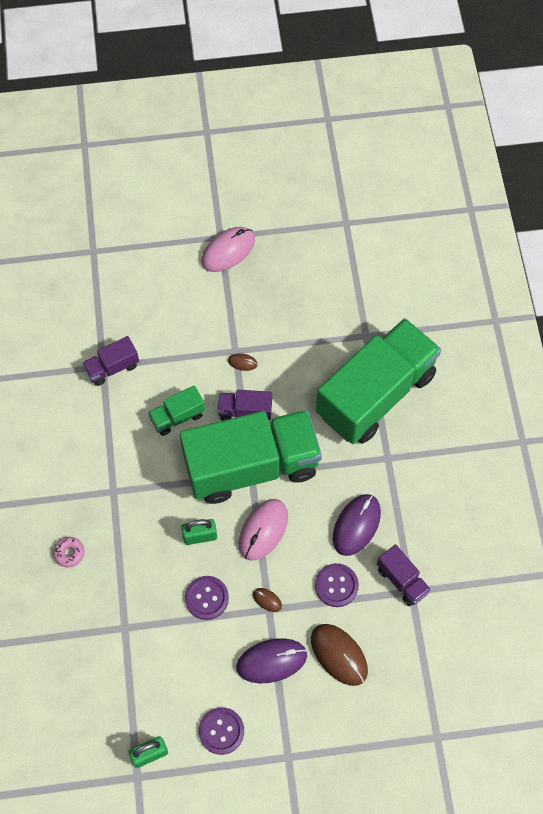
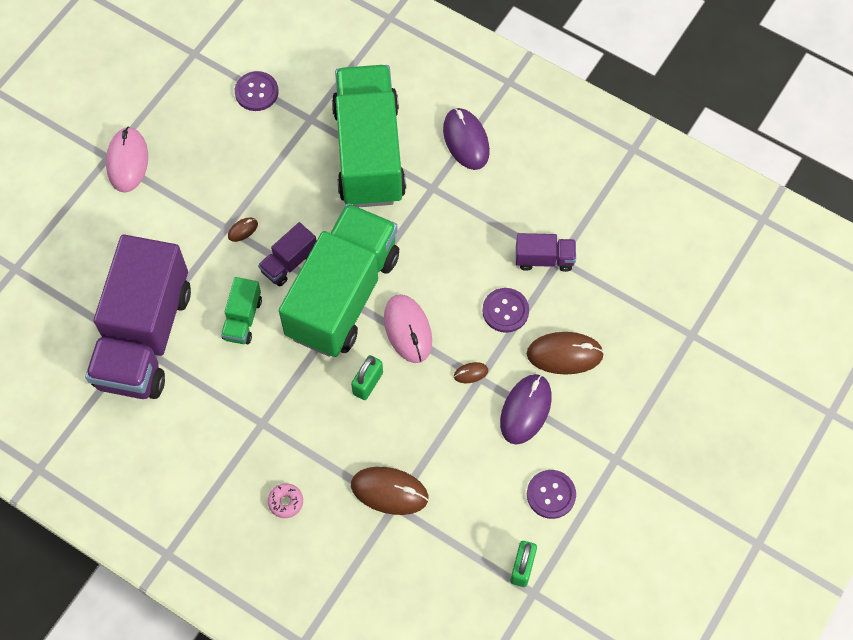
camera: 50 degrees left, 0 degrees up
purple truck [82,336,139,386] -> purple truck [85,235,191,399], size x2.39
purple button [185,576,229,620] -> purple button moved to [235,71,279,111]
purple mouse [333,494,381,556] -> purple mouse moved to [443,108,490,170]
none -> brown mouse [351,467,429,515]

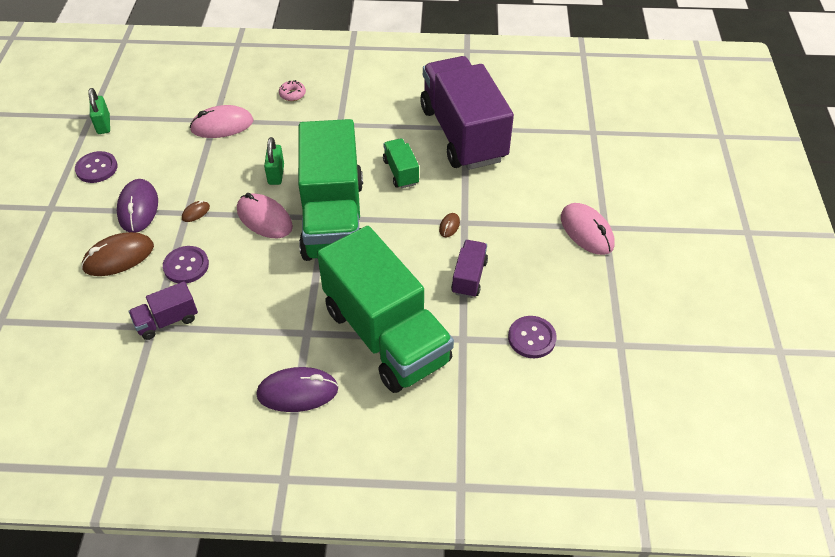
camera: 150 degrees right, 15 degrees down
purple truck [258,222,317,286] -> purple truck moved to [451,240,488,298]
brown mouse [351,467,429,515] -> pink mouse [190,105,253,138]
purple mouse [443,108,490,170] -> purple mouse turned 45 degrees counterclockwise [256,367,338,412]

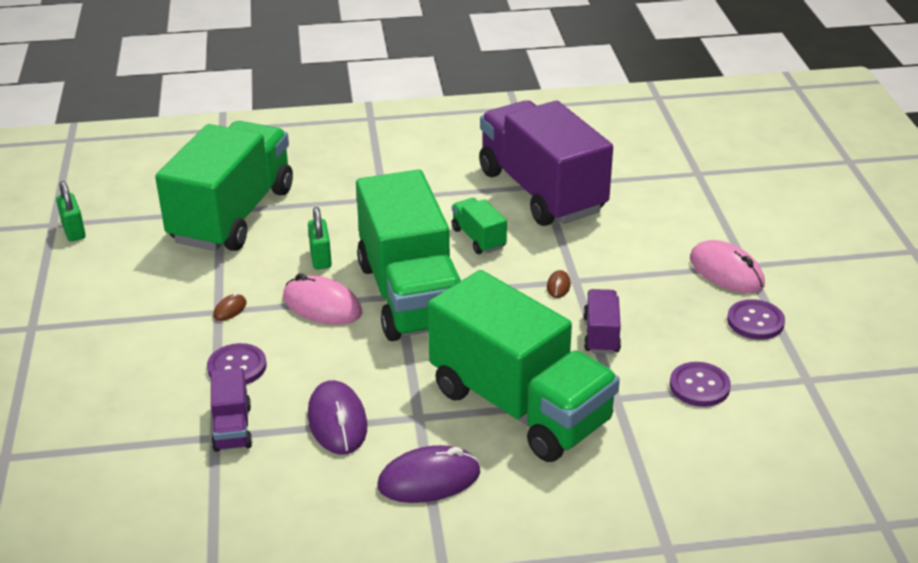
camera: 10 degrees left, 15 degrees down
purple button [75,151,118,183] -> purple button moved to [727,299,785,340]
brown mouse [81,232,154,276] -> none
purple mouse [117,179,158,233] -> purple mouse moved to [308,380,367,455]
purple truck [129,281,198,340] -> purple truck turned 60 degrees counterclockwise [211,368,252,452]
pink mouse [190,105,253,138] -> green truck [155,121,293,251]
pink donut [279,80,306,101] -> none

